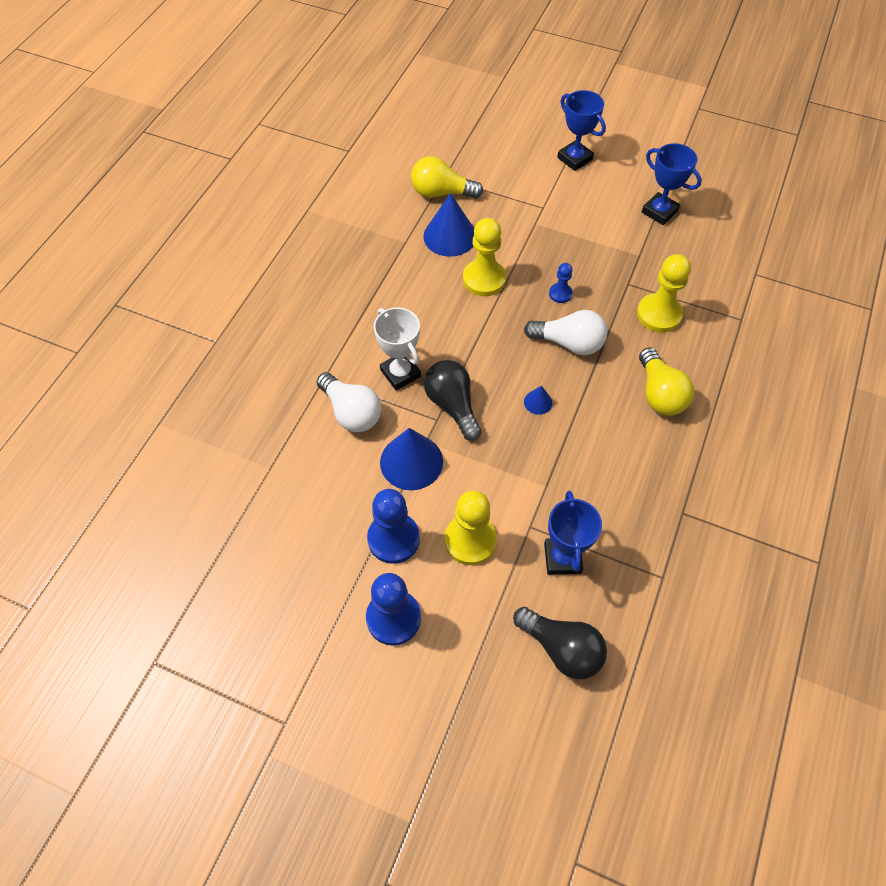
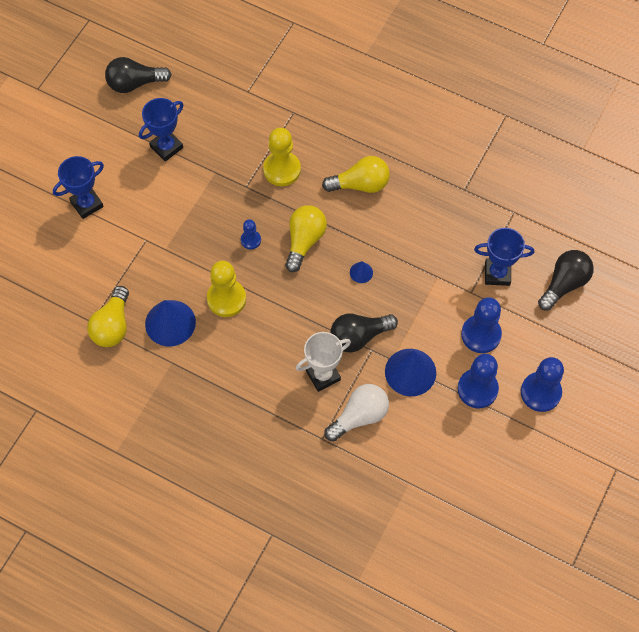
camera: 85 degrees left, 5 degrees up
yellow pawn [445,490,497,565] -> blue pawn [461,297,502,353]
white light bulb [524,310,607,355] -> yellow light bulb [285,205,327,272]
none -> black light bulb [105,57,172,93]

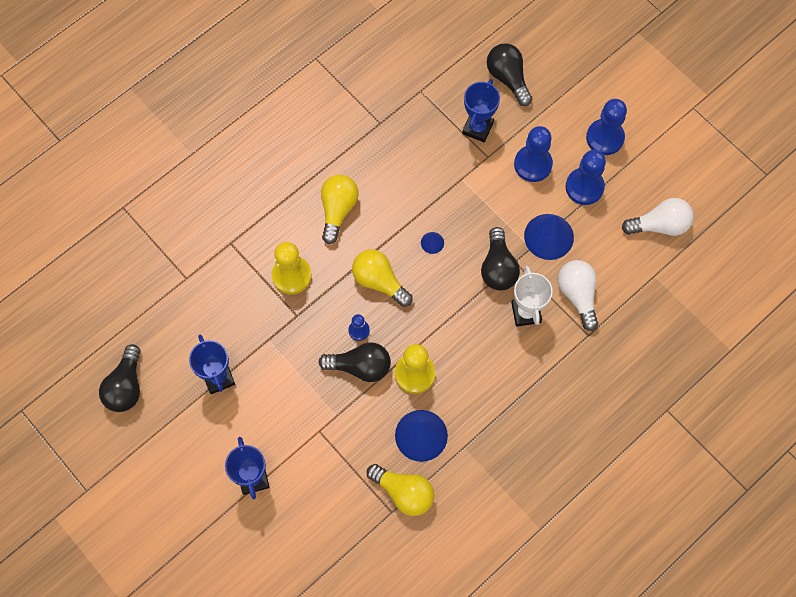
camera: 70 degrees left, 5 degrees up
none -> black light bulb [318,342,391,382]
none -> white light bulb [622,198,694,236]

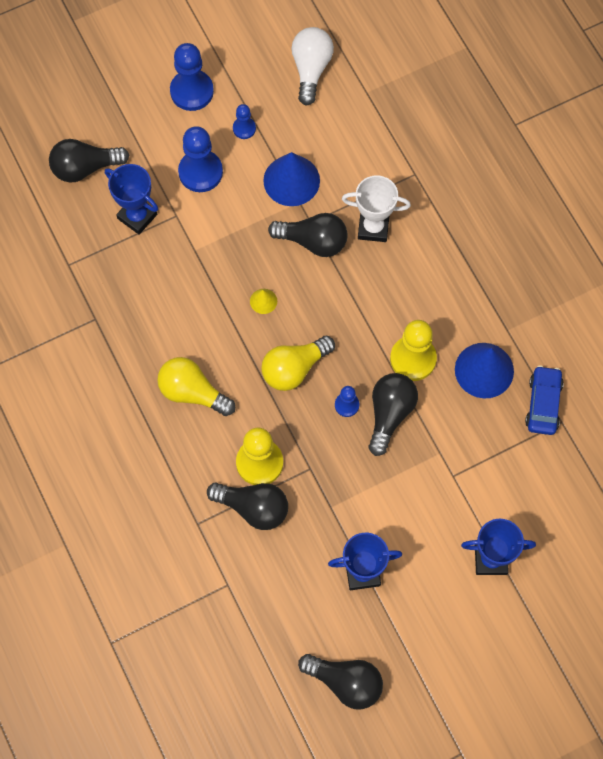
camera: 75 degrees left, 0 degrees up
yellow light bulb [367,464,434,516] -> blue car [525,365,564,435]
blue cone [421,232,444,254] -> yellow cone [250,289,277,314]
white light bulb [558,260,598,331] -> none
blue pawn [566,150,606,205] -> blue pawn [233,104,256,139], size x0.53
none -> black light bulb [207,483,288,530]

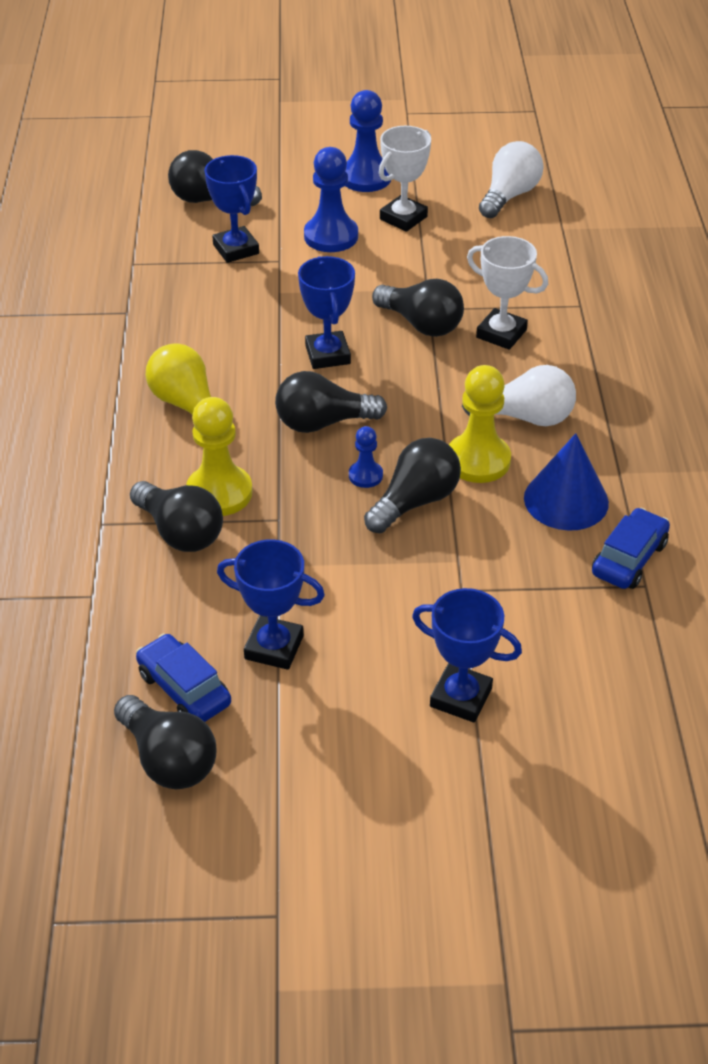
camera: 25 degrees right, 25 degrees down
blue pawn [233,104,256,139] -> white trophy [379,126,431,232]
yellow cone [250,289,277,314] -> blue trophy [298,256,355,369]
yellow light bulb [261,336,335,391] -> black light bulb [275,371,387,433]
blue cone [263,152,320,206] -> none
none -> blue car [136,633,231,722]
none -> white light bulb [462,365,576,426]

